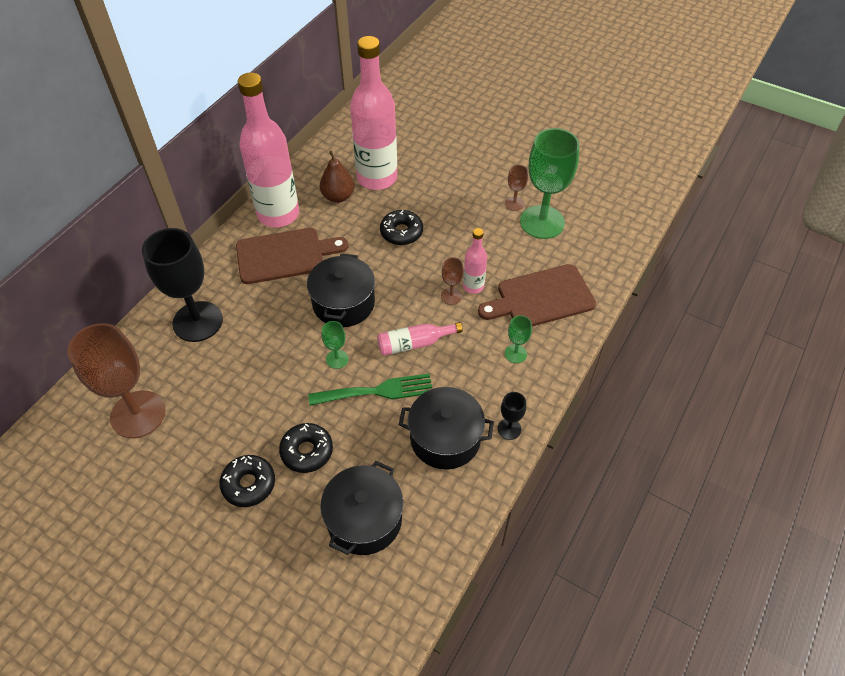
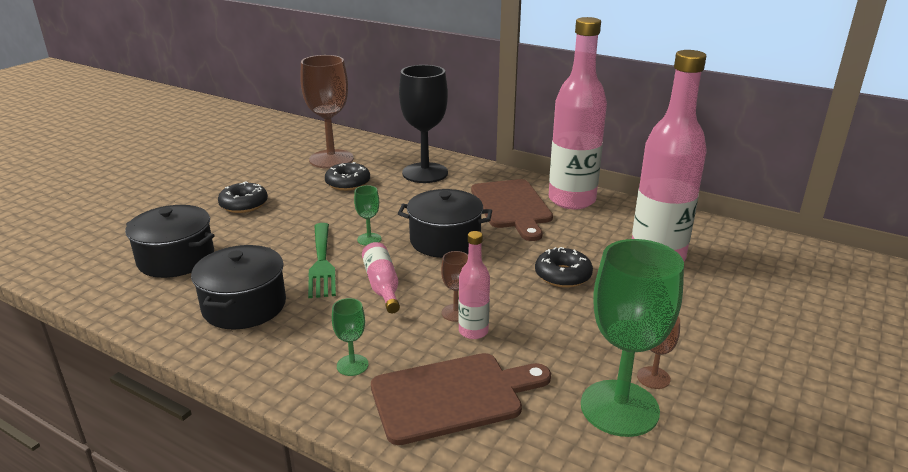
camera: 90 degrees right, 25 degrees down
black donut [279,423,333,473] -> black donut moved to [325,162,370,191]
brown pear [320,151,354,203] -> none
brown cutting board [478,264,596,327] -> brown cutting board turned 90 degrees clockwise [371,353,551,445]
black goblet [497,392,526,440] -> none

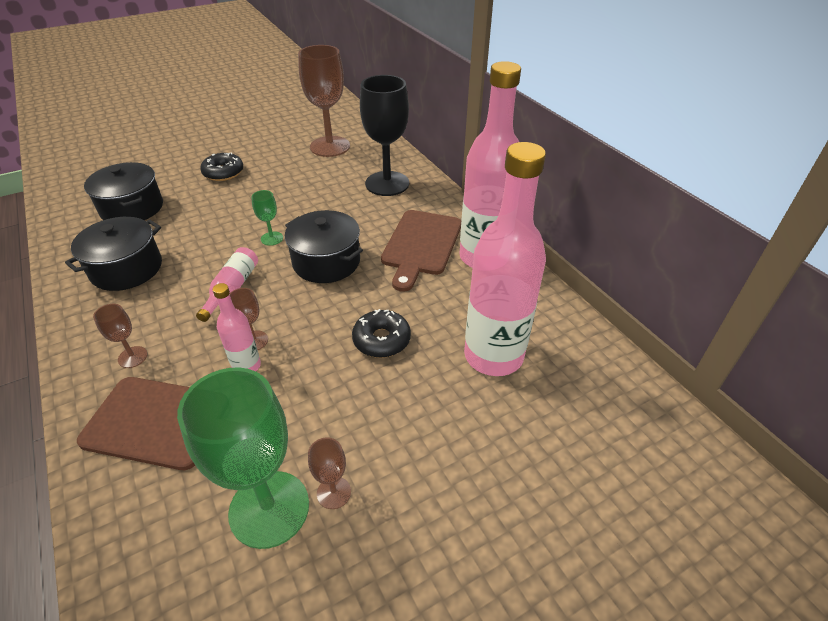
camera: 30 degrees right, 15 degrees up
green fork [308,223,336,298] -> none
black donut [325,162,370,191] -> none
green goblet [332,298,369,376] -> brown goblet [93,304,148,368]

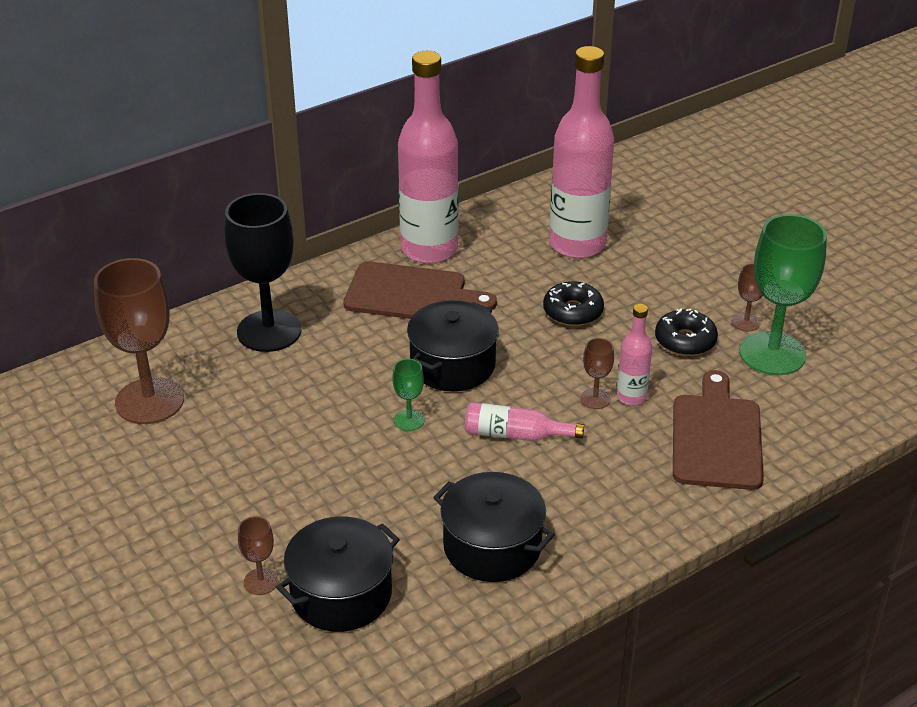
camera: 95 degrees left, 5 degrees down
brown goblet [93,304,148,368] -> brown goblet moved to [238,516,278,595]
black donut [200,152,243,181] -> black donut moved to [655,309,718,356]

